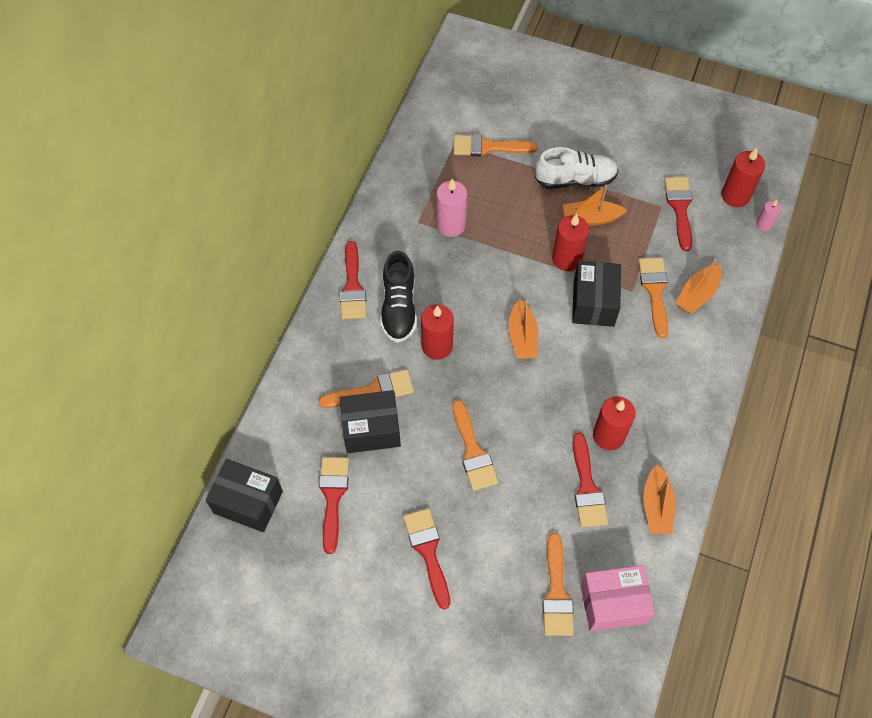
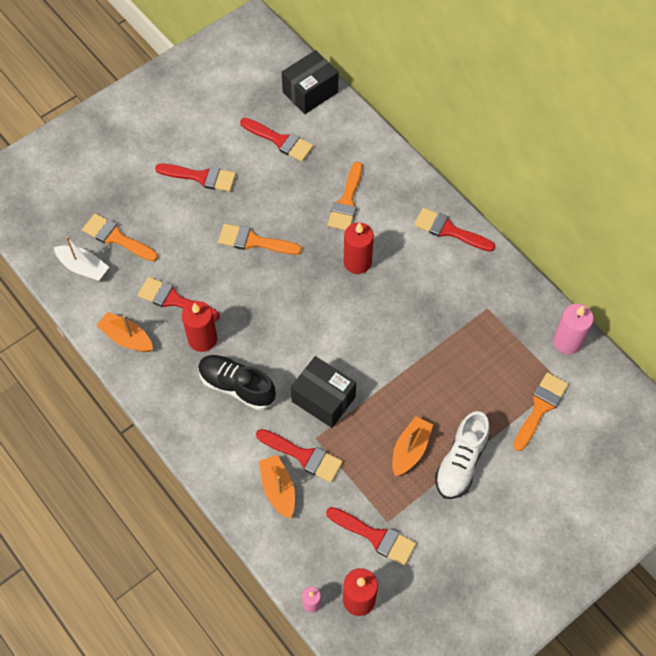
camera: 120 degrees right, 0 degrees up
black box [340,390,401,453] -> none
black shoe [380,251,417,343] -> black shoe moved to [198,355,276,410]
pink candle [436,178,467,237] -> pink candle moved to [553,304,594,355]
orange boat [509,299,538,359] -> none
red candle [552,214,589,271] -> none
pink box [580,565,655,631] -> white boat [54,236,109,281]
orange brush [638,257,668,338] -> red brush [256,429,343,482]

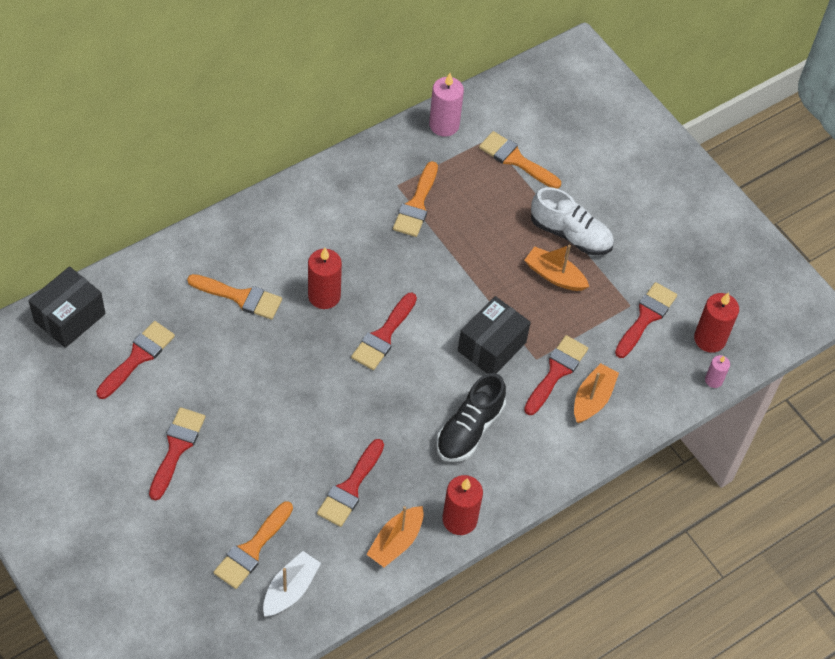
camera: 90 degrees left, 5 degrees down
red candle [182,301,217,352] -> red candle moved to [443,475,483,535]
orange brush [218,224,302,255] -> orange brush moved to [393,161,438,237]
orange boat [259,455,295,519] -> orange boat turned 135 degrees clockwise [574,363,619,423]
black box [282,50,338,114] -> black box turned 75 degrees clockwise [28,266,106,348]
red brush [414,208,495,252] -> red brush moved to [351,293,417,370]

